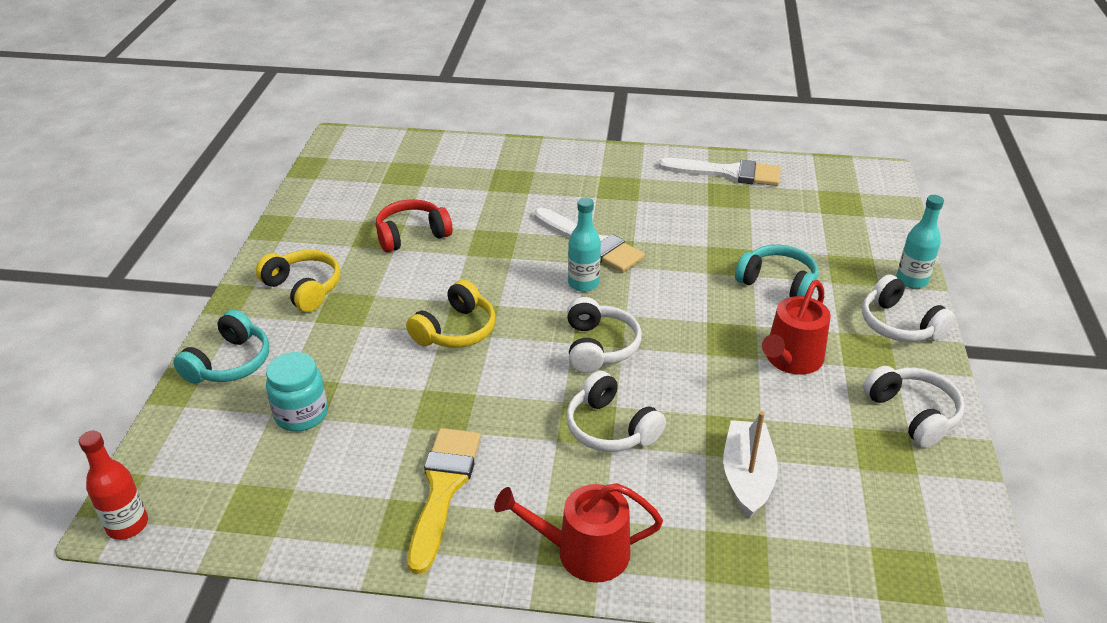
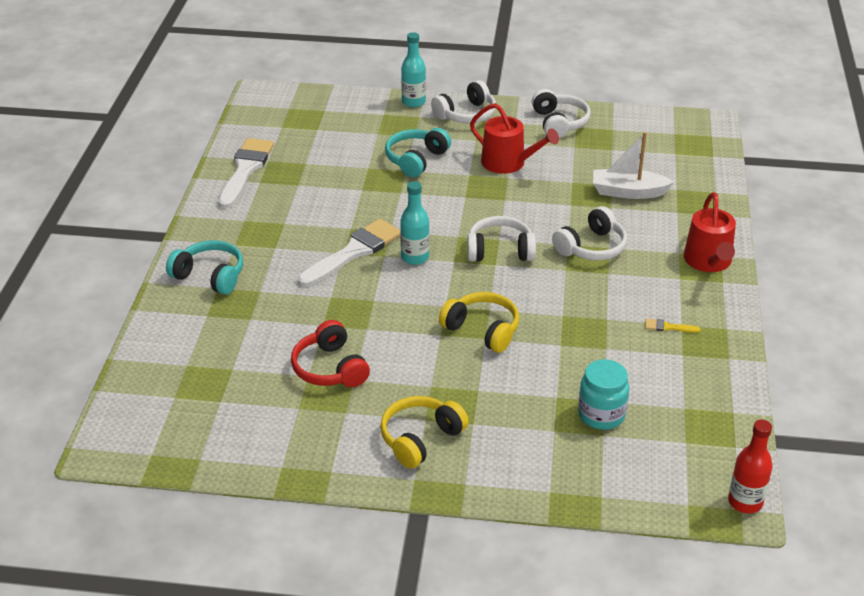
camera: 90 degrees left, 0 degrees up
turquoise headphones [173,310,269,384] -> turquoise headphones moved to [166,240,243,295]
yellow brush [408,428,481,575] -> yellow brush [645,319,700,333], size x0.41
white headphones [863,366,965,448] -> white headphones turned 105 degrees clockwise [532,89,591,138]

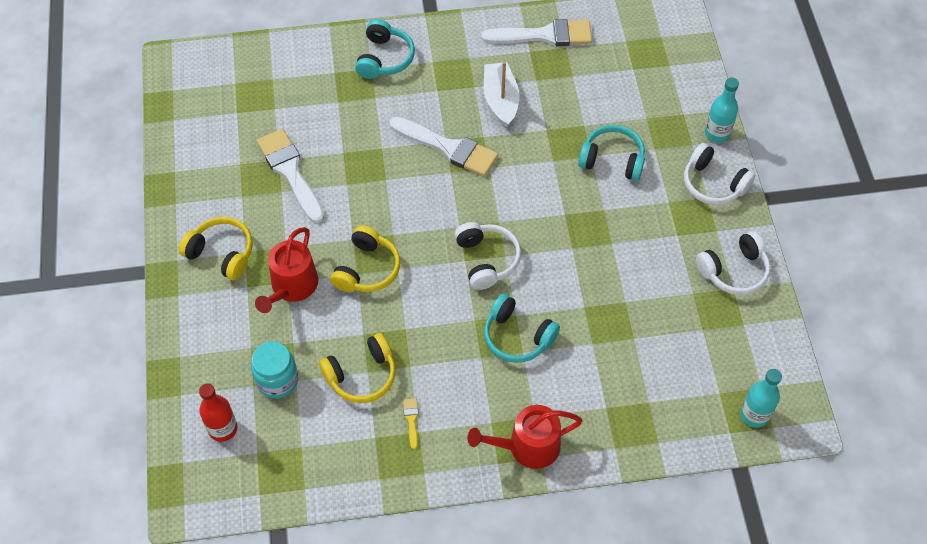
camera: 75 degrees right, 20 degrees up
red headphones [291,320,370,387] -> white brush [257,129,324,223]
turquoise bottle [400,181,429,265] -> turquoise bottle moved to [740,369,782,428]
red watering can [470,103,559,174] -> red watering can moved to [255,227,318,313]
white headphones [552,206,627,261] -> turquoise headphones [484,293,560,363]
white boat [593,132,674,199] -> white boat moved to [484,62,520,128]
red bottle [728,420,772,514] -> red bottle moved to [199,383,237,442]
none -> yellow headphones [319,333,396,403]

